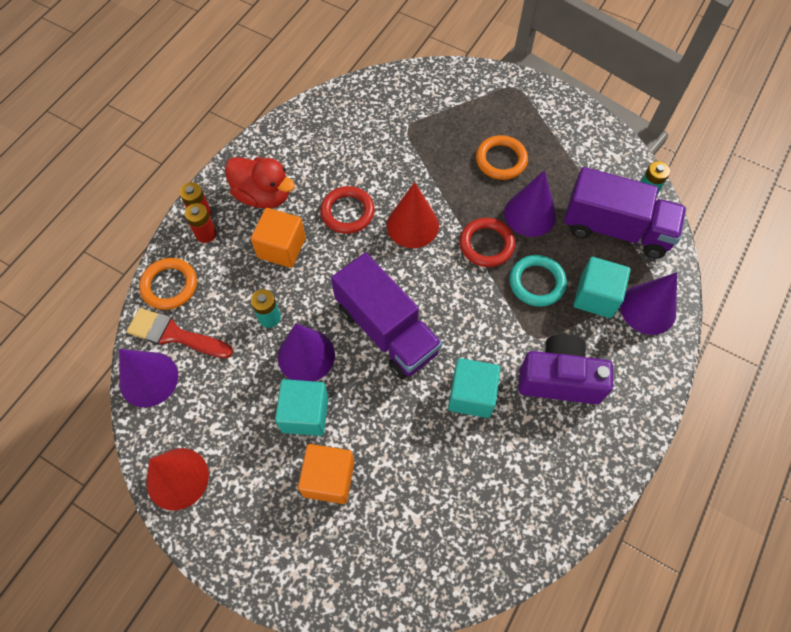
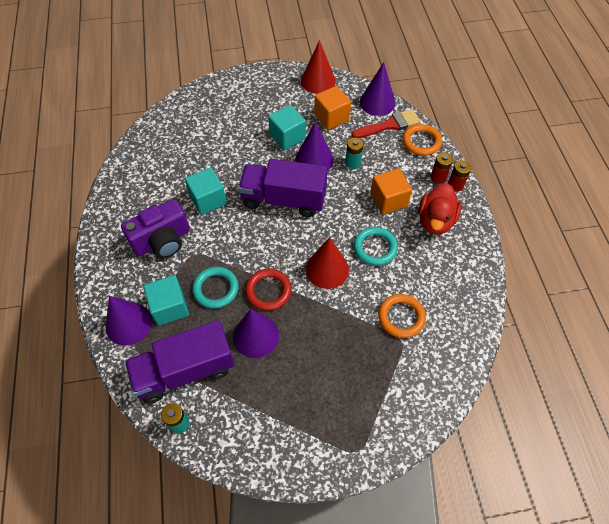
camera: 140 degrees right, 5 degrees down
red duck [225,157,295,209] -> red duck turned 60 degrees counterclockwise [419,183,461,235]
orange cube [298,444,354,504] -> orange cube moved to [314,86,351,130]
red ring [320,186,375,234] -> turquoise ring [354,227,398,266]
orange ring [476,135,528,180] -> orange ring moved to [378,294,426,338]

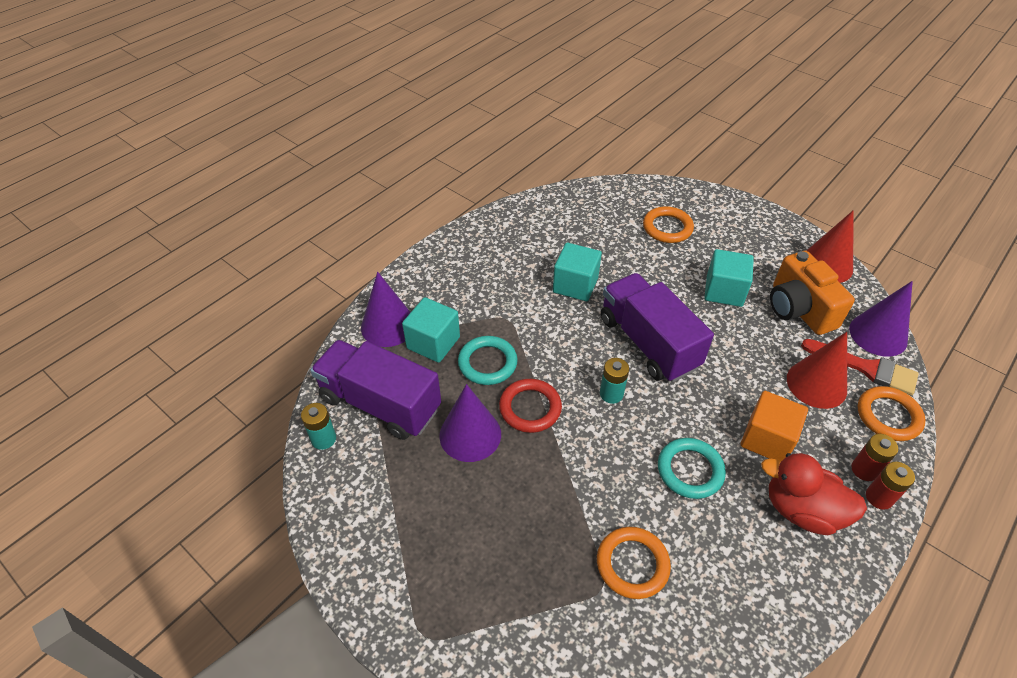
camera: 50 degrees right, 10 degrees down
purple camera [121,199,190,258] -> none
purple cone [295,122,334,171] -> none
red cone [306,237,349,289] -> red cone moved to [787,332,847,409]
orange cube [314,86,351,130] -> orange camera [770,251,855,335]
turquoise battery [345,138,363,169] -> turquoise battery moved to [600,358,629,404]
red duck [419,183,461,235] -> red duck turned 45 degrees clockwise [761,453,867,535]
none -> orange ring [643,206,694,243]

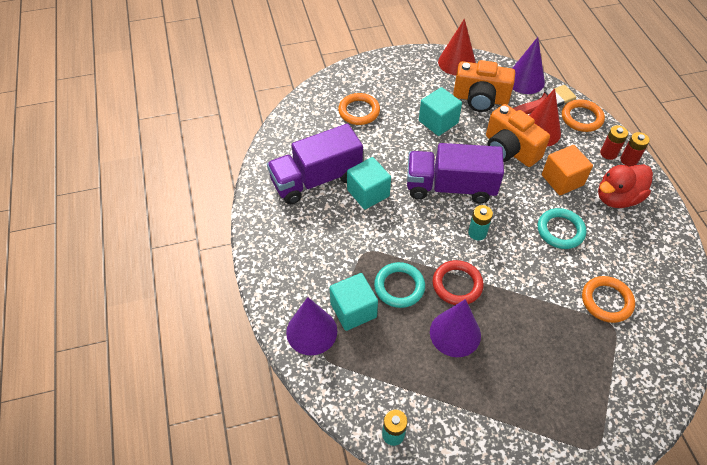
camera: 55 degrees left, 5 degrees up
purple truck [310,340,441,440] -> purple truck moved to [267,124,363,204]
none -> orange camera [486,104,550,167]

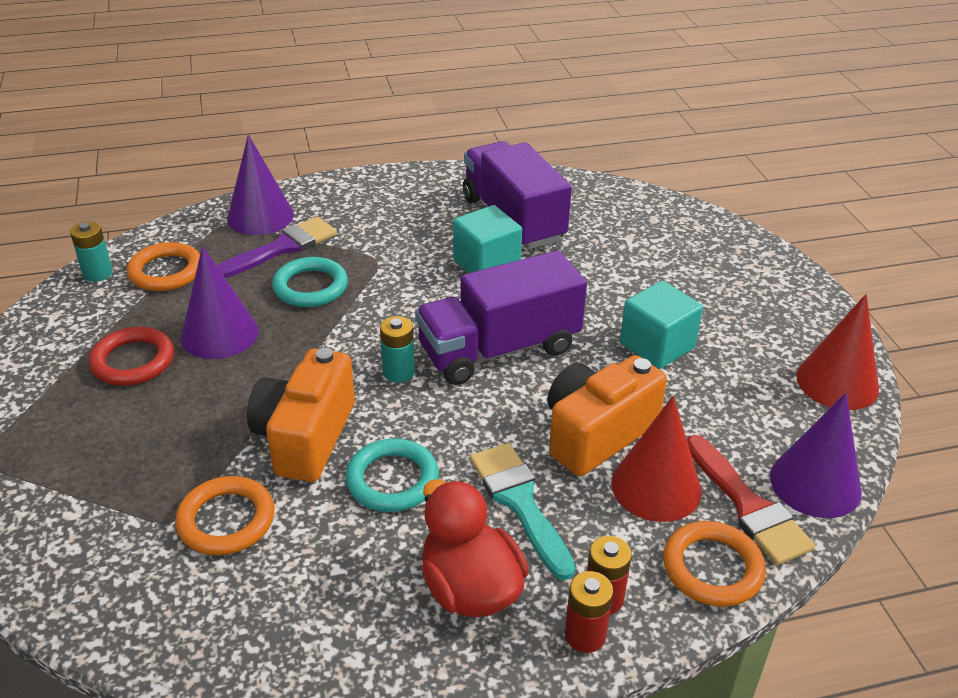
camera: 90 degrees right, 15 degrees down
turquoise cube [330,273,378,331] -> purple brush [217,216,337,278]
orange ring [338,93,380,125] -> orange ring moved to [127,242,200,291]
purple truck [407,143,504,204] -> purple truck turned 120 degrees counterclockwise [415,250,587,385]
red ring [433,260,484,305] -> red ring moved to [89,327,174,386]
orange camera [453,60,515,112] -> orange camera moved to [247,348,355,482]
orange cube [542,145,593,195] -> turquoise brush [470,443,575,580]

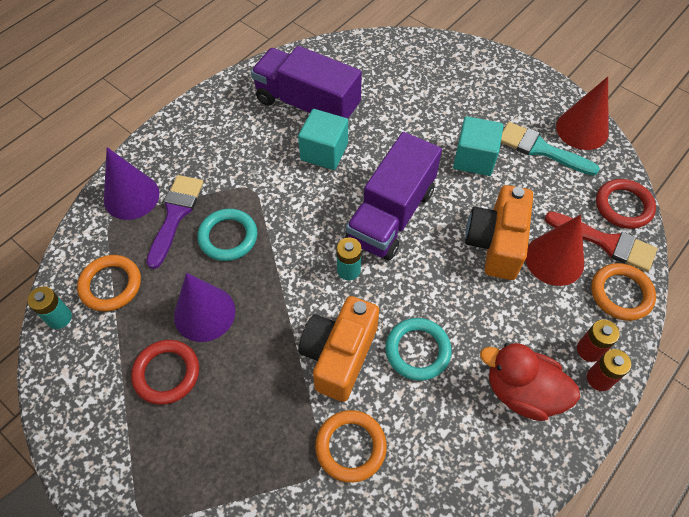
camera: 35 degrees left, 20 degrees up
orange camera [247,348,355,482] -> orange camera turned 45 degrees clockwise [299,296,379,402]
turquoise brush [470,443,575,580] -> turquoise brush moved to [501,122,600,176]
purple cone [770,393,862,518] -> red ring [596,179,656,229]

